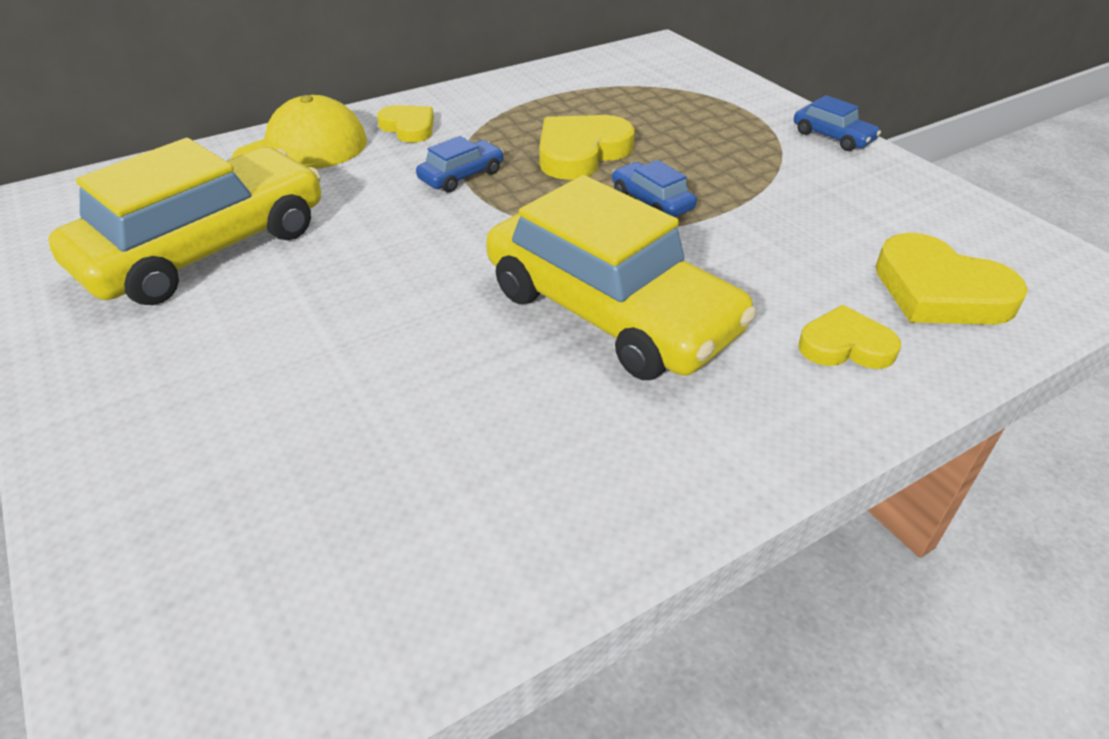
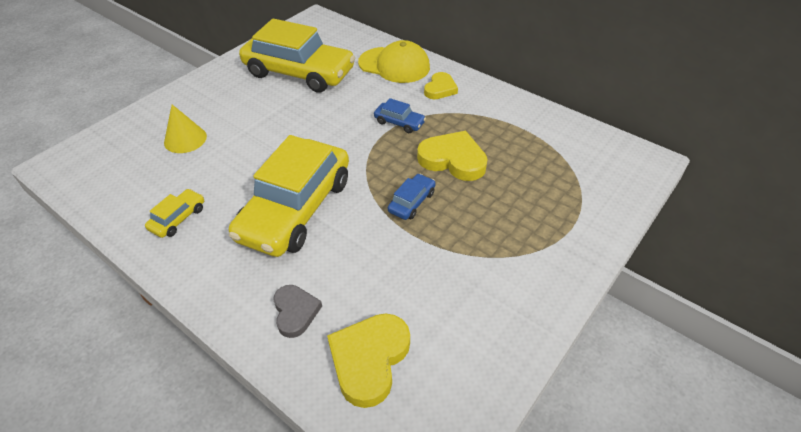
camera: 70 degrees right, 5 degrees up
blue car [794,95,881,151] -> none
yellow heart [798,305,901,369] -> grey heart [273,285,322,338]
none -> yellow car [145,189,204,238]
none -> yellow cone [164,105,207,153]

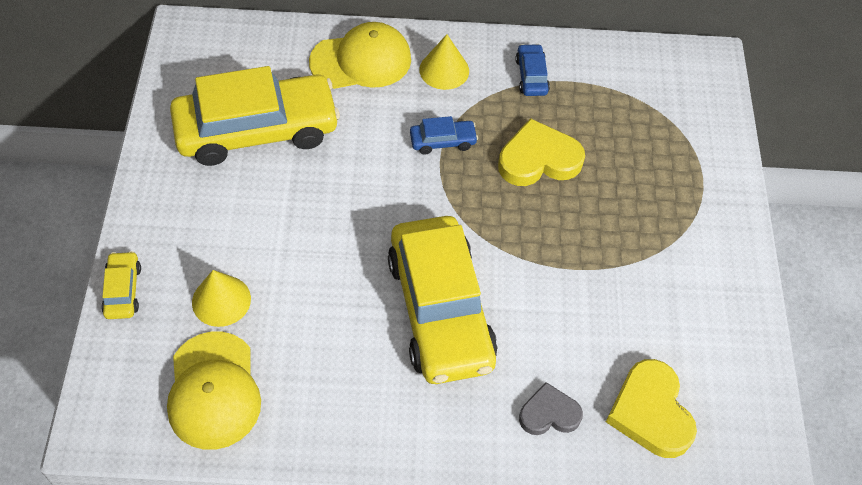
camera: 40 degrees left, 10 degrees up
yellow car [145,189,204,238] -> yellow car moved to [101,251,141,319]
grey heart [273,285,322,338] -> grey heart turned 45 degrees counterclockwise [519,382,583,435]
blue car [388,174,436,220] -> blue car moved to [515,44,550,96]
yellow heart [424,72,458,99] -> yellow cone [419,34,469,90]
none -> yellow cap [167,331,261,450]

